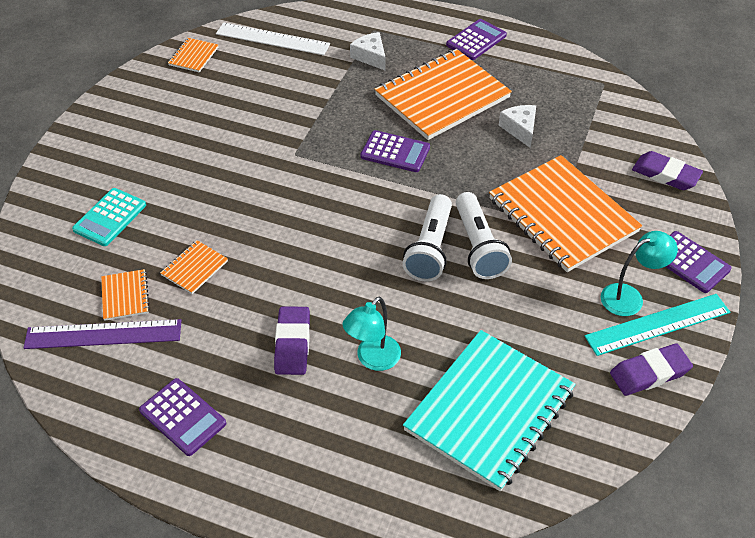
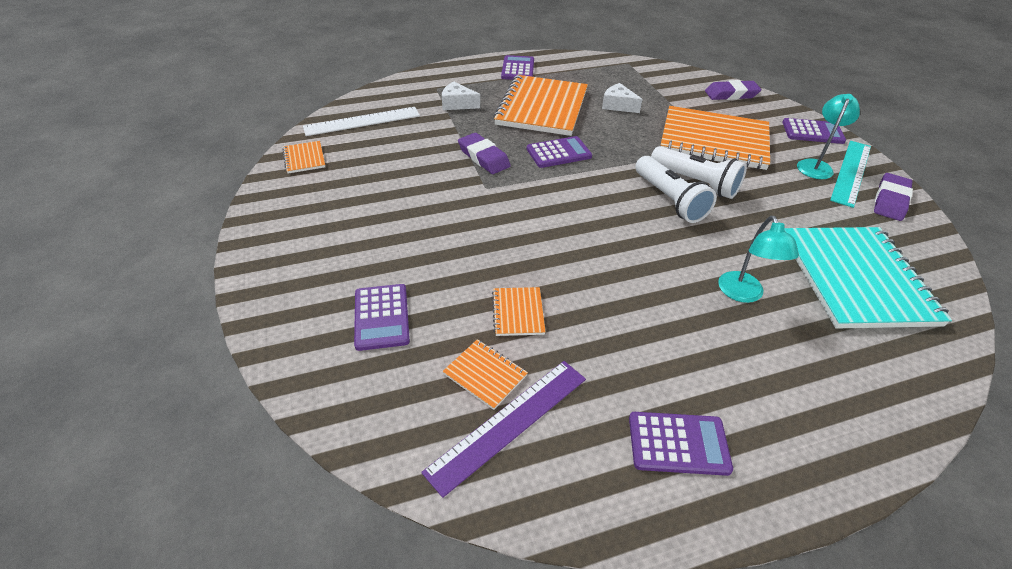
camera: 40 degrees left, 5 degrees down
turquoise calculator [72,188,146,246] -> purple calculator [354,284,410,351]
purple eraser [274,307,310,375] -> purple eraser moved to [458,133,511,174]

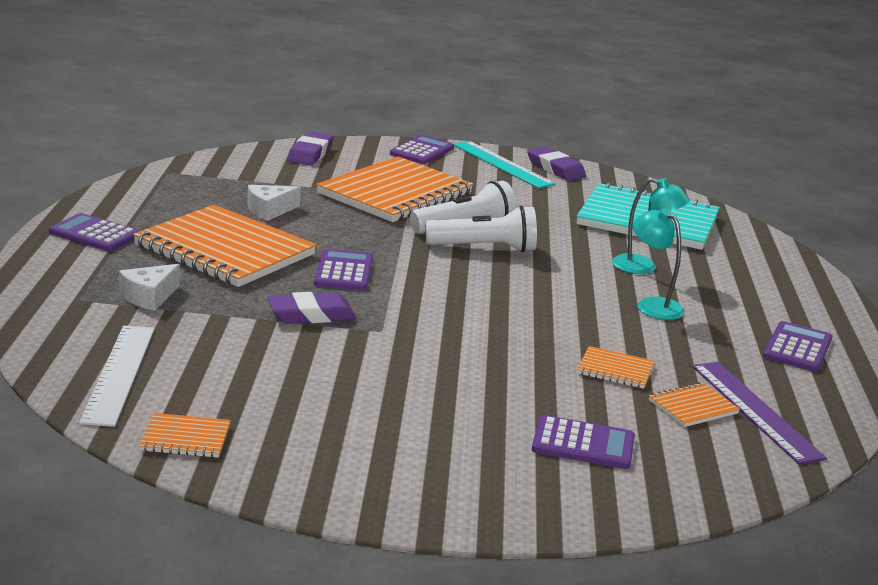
camera: 70 degrees left, 20 degrees down
turquoise lamp [797,94,860,179] -> turquoise lamp moved to [633,208,685,320]

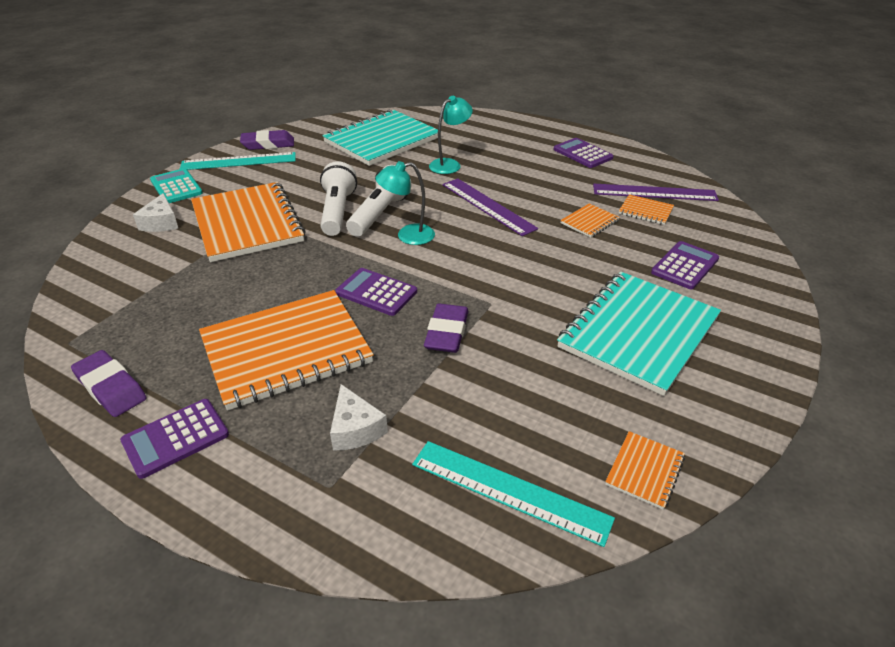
camera: 60 degrees left, 15 degrees up
white ruler [79,326,154,427] -> turquoise ruler [412,441,615,547]
white cheese [248,185,301,221] -> white cheese moved to [133,193,179,232]
purple eraser [287,131,333,166] -> purple eraser moved to [71,350,147,417]
purple calculator [390,135,454,164] -> turquoise calculator [150,168,203,203]
turquoise lamp [633,208,685,320] -> turquoise lamp moved to [376,161,435,245]
orange notebook [649,382,740,427] -> orange notebook turned 60 degrees counterclockwise [619,194,674,225]
none -> purple ruler [442,178,538,236]
none -> turquoise notebook [557,271,721,396]

